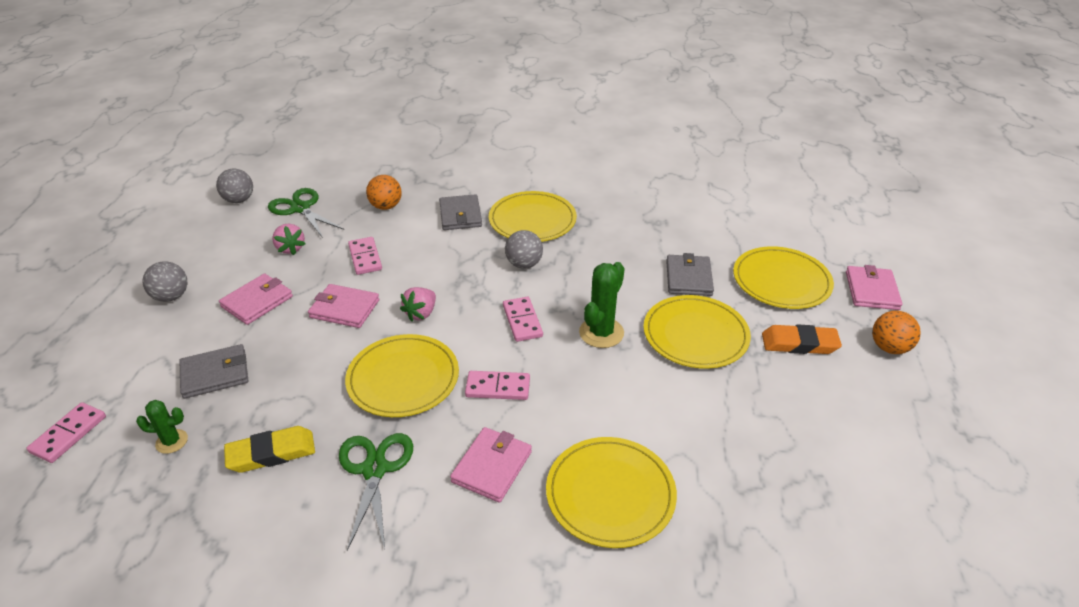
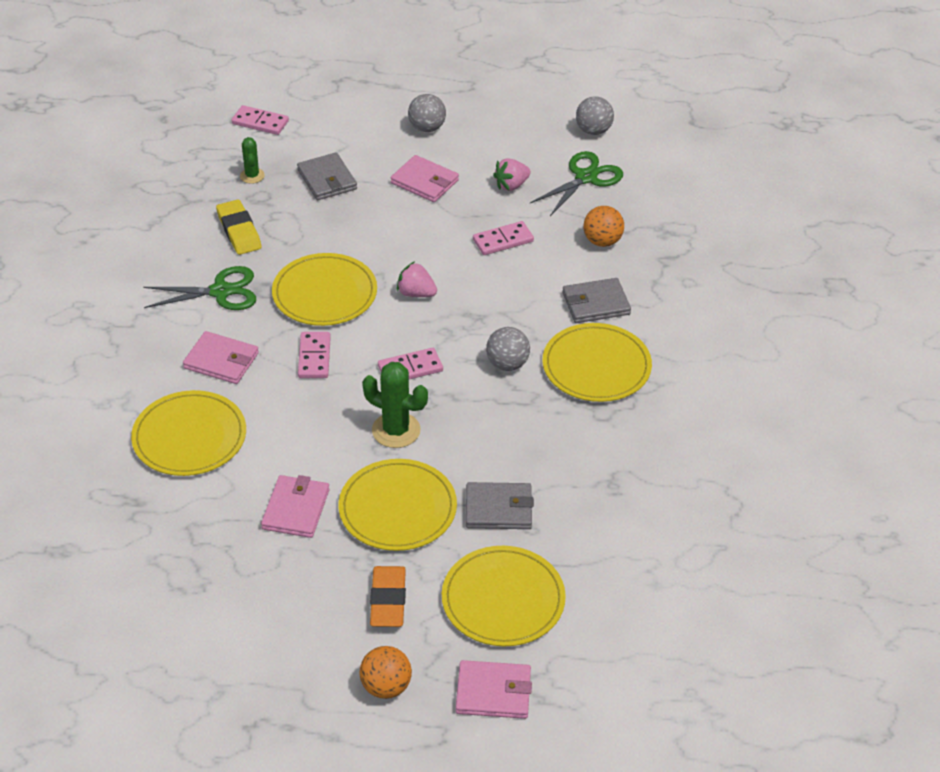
camera: 85 degrees right, 5 degrees up
pink wallet [308,284,380,328] -> pink wallet moved to [261,475,329,538]

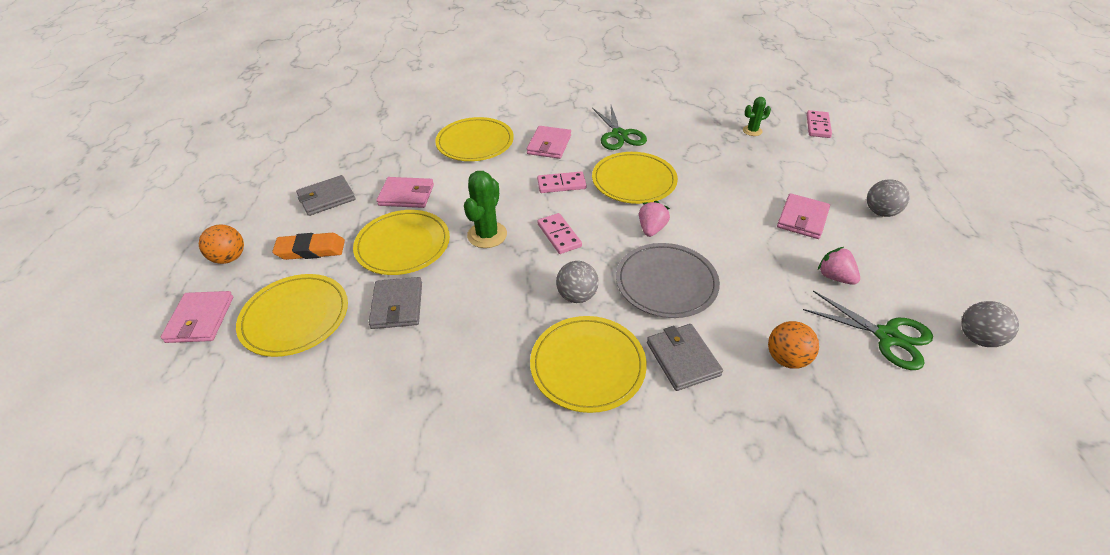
camera: 85 degrees right, 0 degrees up
yellow eraser [216,199,262,255] -> none
grey wallet [297,153,357,200] -> grey wallet moved to [296,175,355,216]
pink domino [473,221,534,255] -> none
none -> grey plate [616,243,720,318]

